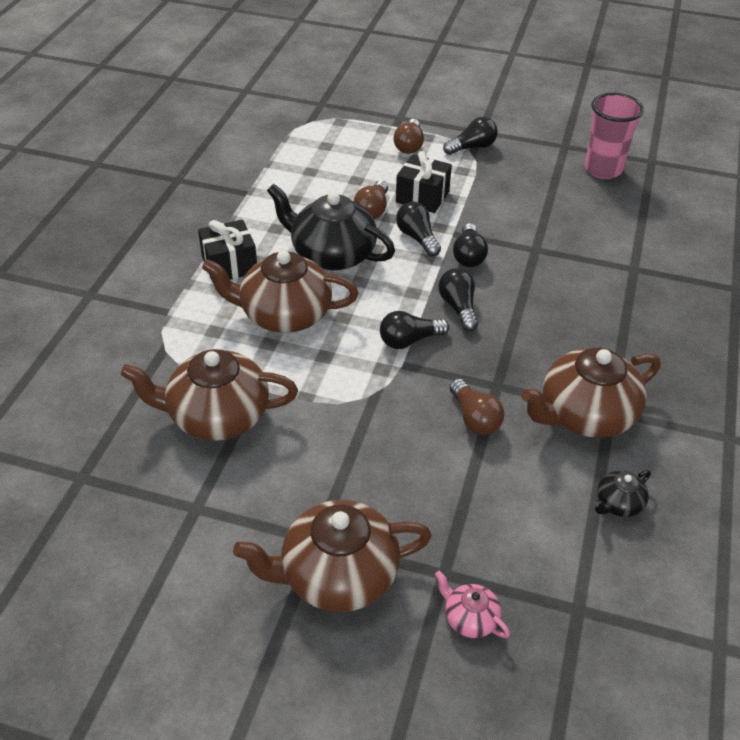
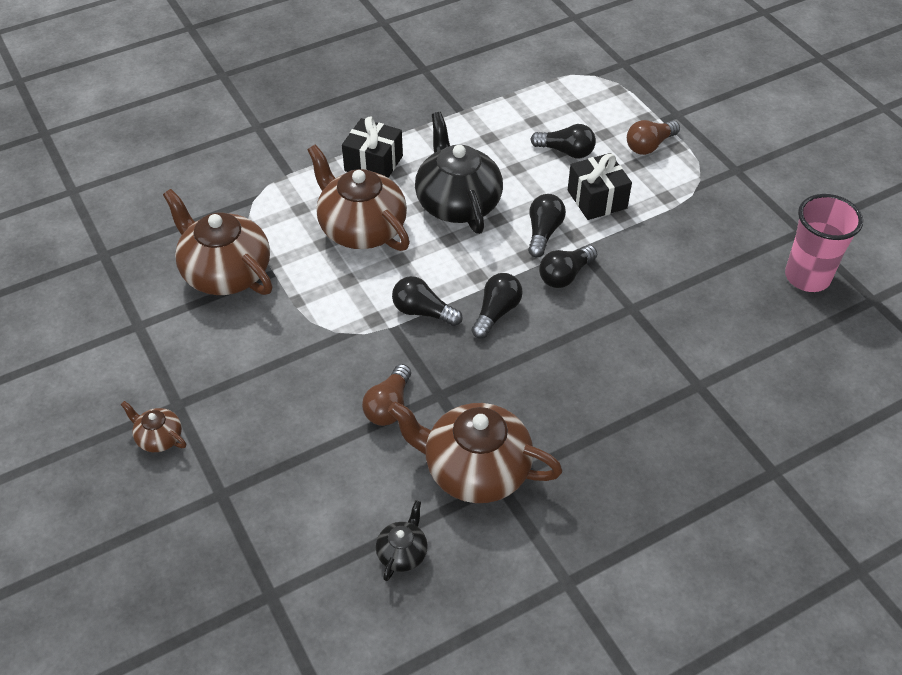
camera: 45 degrees right, 5 degrees up
brown teapot [233,500,432,612] -> brown teapot [121,401,186,452], size x0.46
brown light bulb [354,180,388,219] -> none
pink teapot [435,571,510,638] -> none
black light bulb [443,117,498,155] -> black light bulb moved to [531,124,596,158]
black teapot [594,470,651,517] -> black teapot turned 105 degrees clockwise [376,500,428,581]

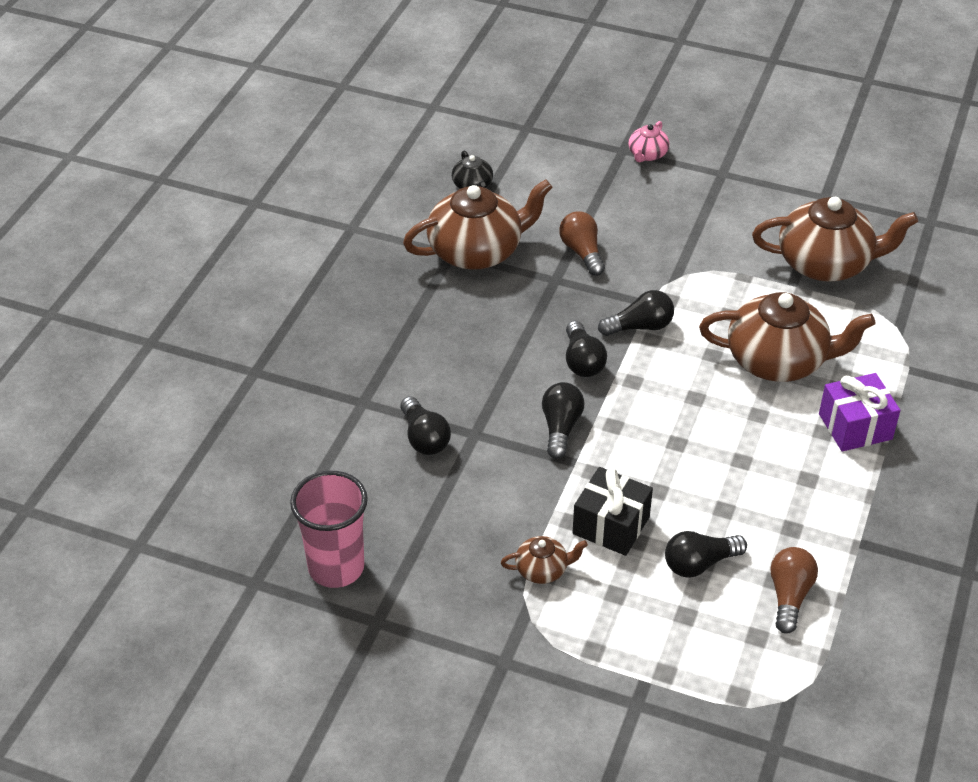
camera: 140 degrees right, 5 degrees down
brown teapot [121,401,186,452] -> brown teapot moved to [501,536,588,584]
black gift [342,116,403,178] -> purple gift [819,373,900,452]
black teapot [415,112,503,234] -> none
black light bulb [528,194,566,257] -> black light bulb moved to [400,396,451,455]
brown light bulb [627,120,680,155] -> brown light bulb moved to [770,547,818,634]
none -> pink teapot [628,121,669,162]

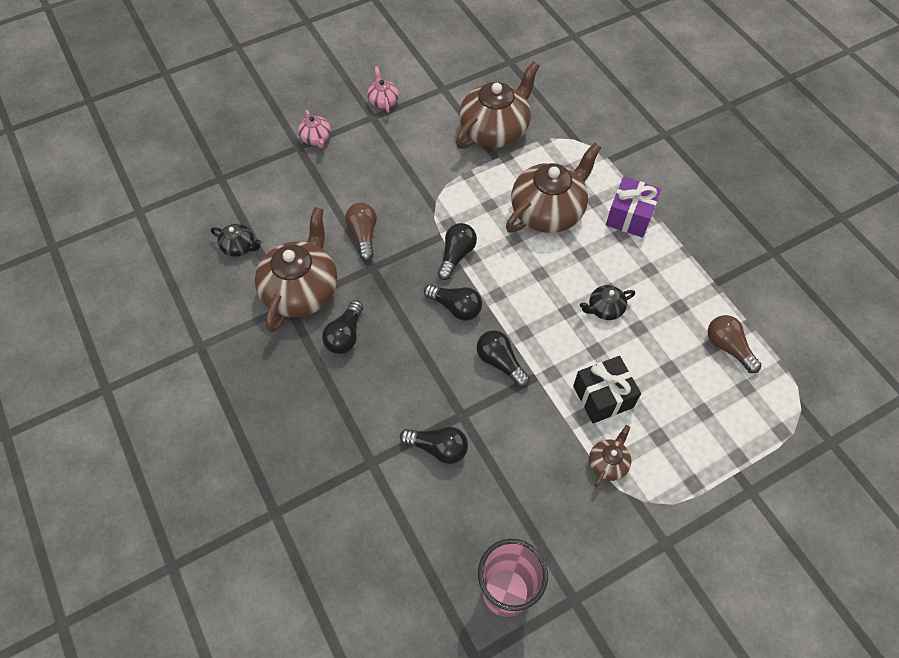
camera: 50 degrees left, 15 degrees up
brown light bulb [559,211,605,276] -> brown light bulb turned 60 degrees clockwise [345,203,377,261]
black light bulb [665,531,747,578] -> black light bulb moved to [322,300,363,354]
none -> pink teapot [367,66,399,113]
none -> black teapot [580,285,635,320]

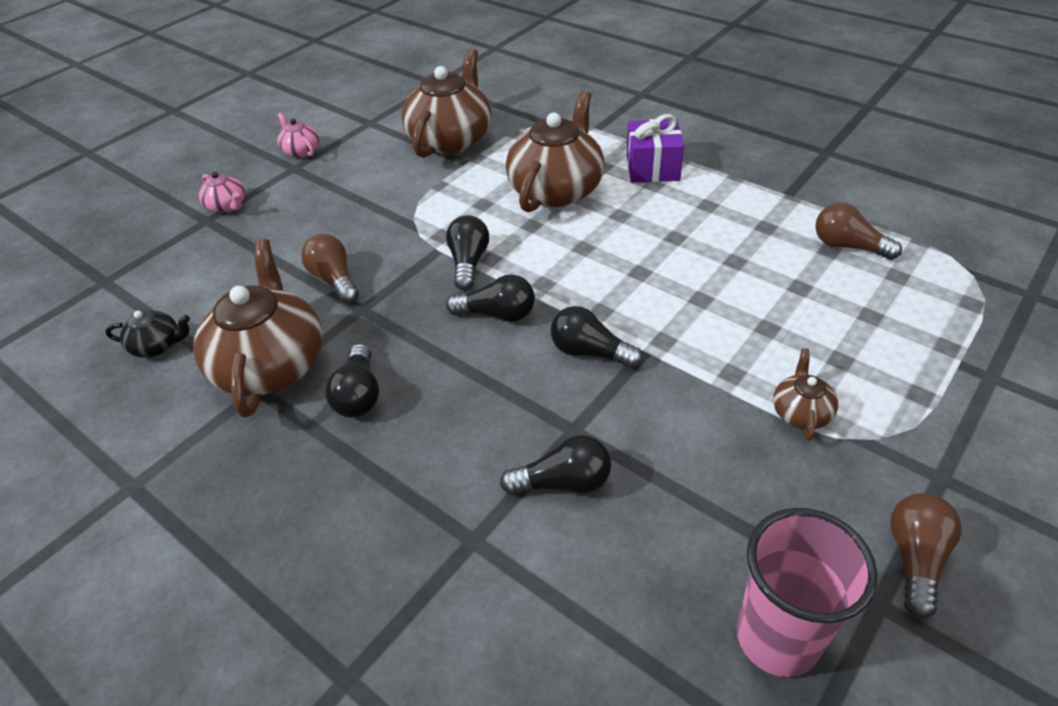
camera: 20 degrees left, 15 degrees down
black gift [573,356,641,424] -> none
black teapot [580,285,635,320] -> none
none -> brown light bulb [890,493,962,618]

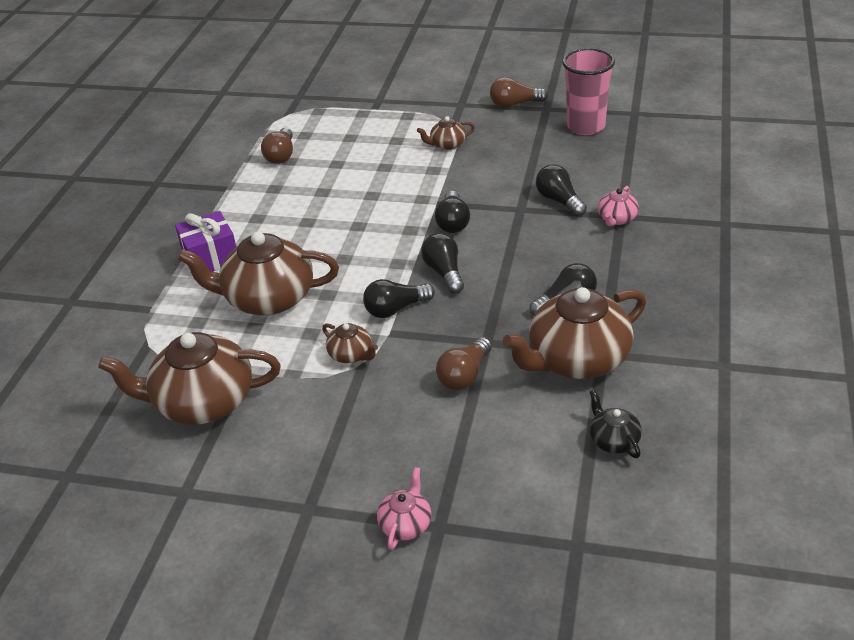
camera: 115 degrees left, 5 degrees down
pink teapot [277,112,319,158] -> pink teapot moved to [598,186,639,226]
none -> brown teapot [322,323,378,363]

